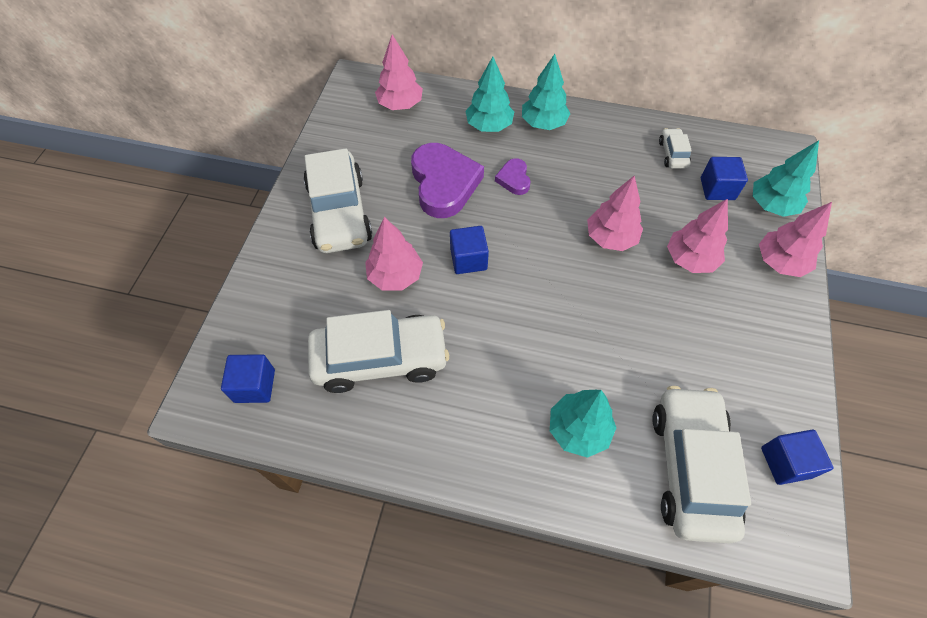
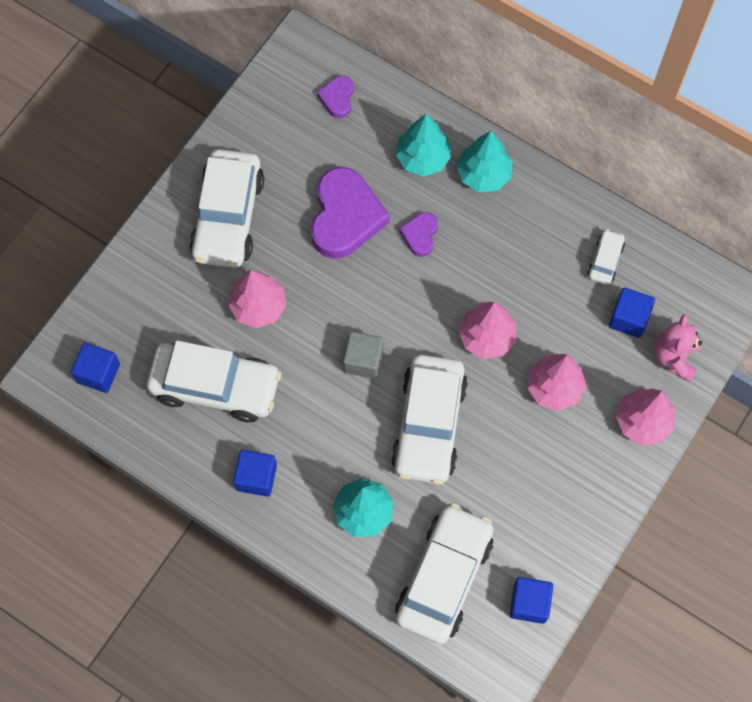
camera: 20 degrees right, 10 degrees up
pink tree [375,34,423,110] -> purple heart [317,76,354,118]
blue cube [450,226,489,274] -> blue cube moved to [233,450,277,497]
turquoise tree [753,140,819,217] -> pink teddy bear [654,314,702,381]
none -> grey cube [343,331,384,379]
none -> white car [391,355,468,484]

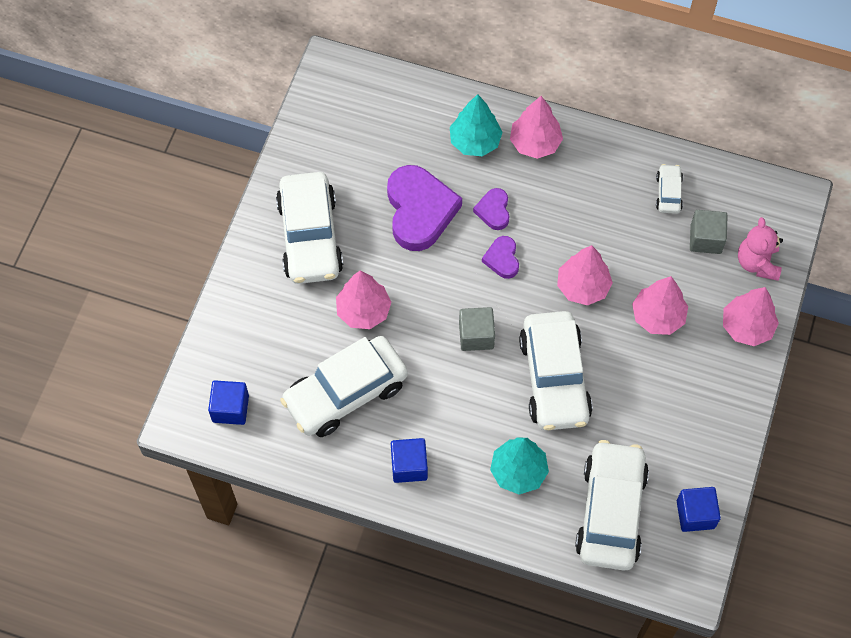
camera: 15 degrees left, 5 degrees down
white car [147,340,281,422] -> white car turned 150 degrees clockwise [280,336,408,437]
purple heart [317,76,354,118] -> purple heart moved to [482,236,519,279]
turquoise tree [457,131,512,192] -> pink tree [510,96,563,159]
blue cube [609,287,655,338] -> grey cube [690,210,728,254]

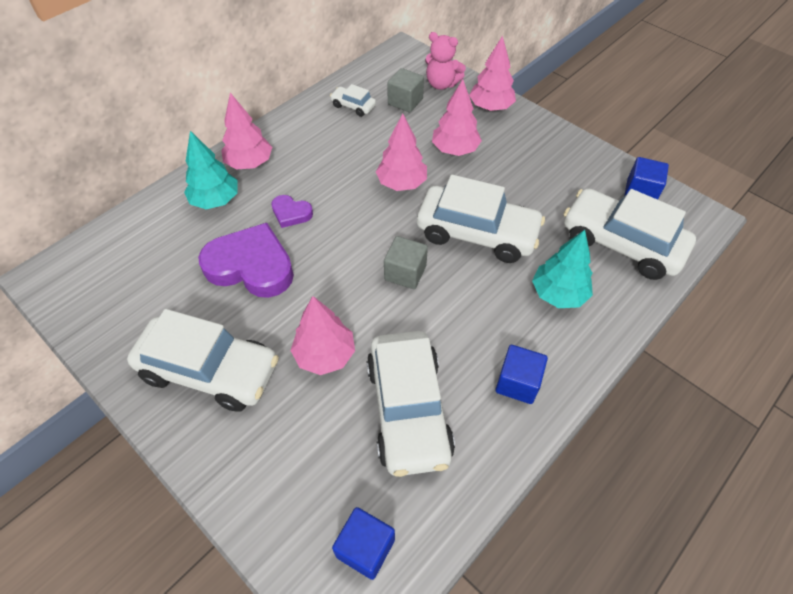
camera: 65 degrees left, 10 degrees down
purple heart [482,236,519,279] -> none

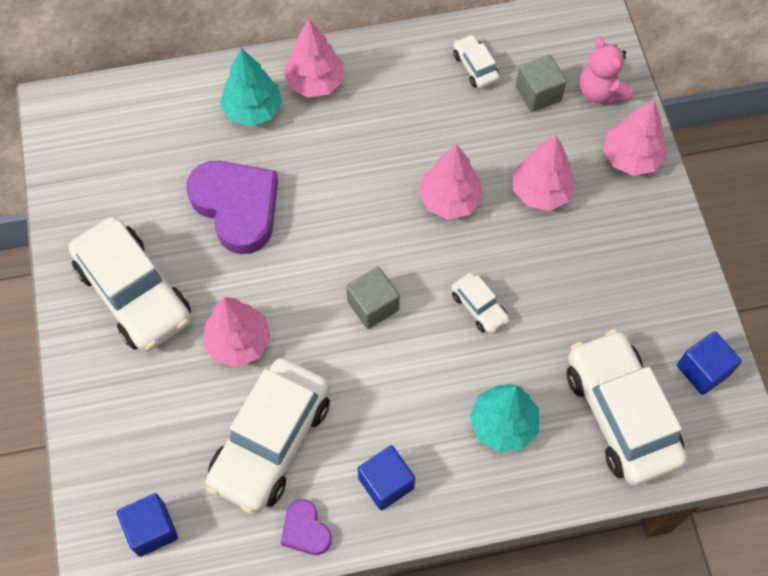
camera: 35 degrees right, 10 degrees up
purple heart [271,195,313,228] -> purple heart moved to [281,499,332,555]
white car [417,175,545,263] -> white car [451,273,509,334], size x0.45

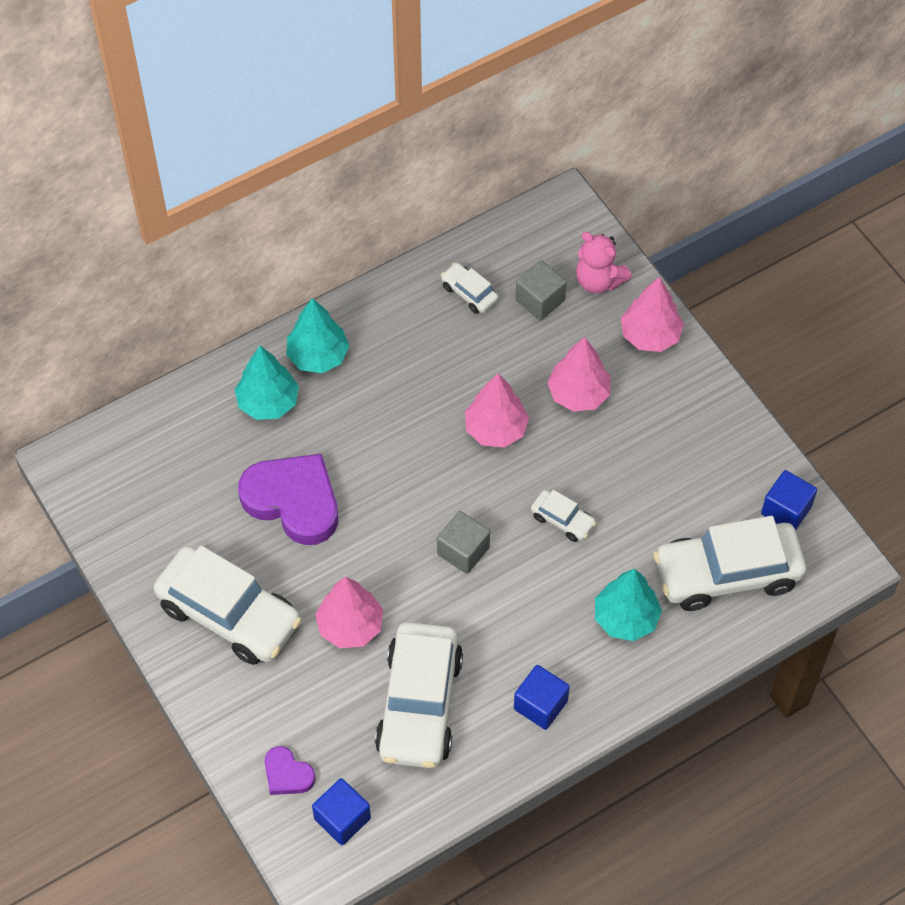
camera: 20 degrees left, 5 degrees down
purple heart [281,499,332,555] -> purple heart moved to [265,746,316,795]
pink tree [283,19,344,98] -> turquoise tree [286,298,349,373]
white car [567,329,687,485] -> white car turned 60 degrees counterclockwise [654,516,807,611]

